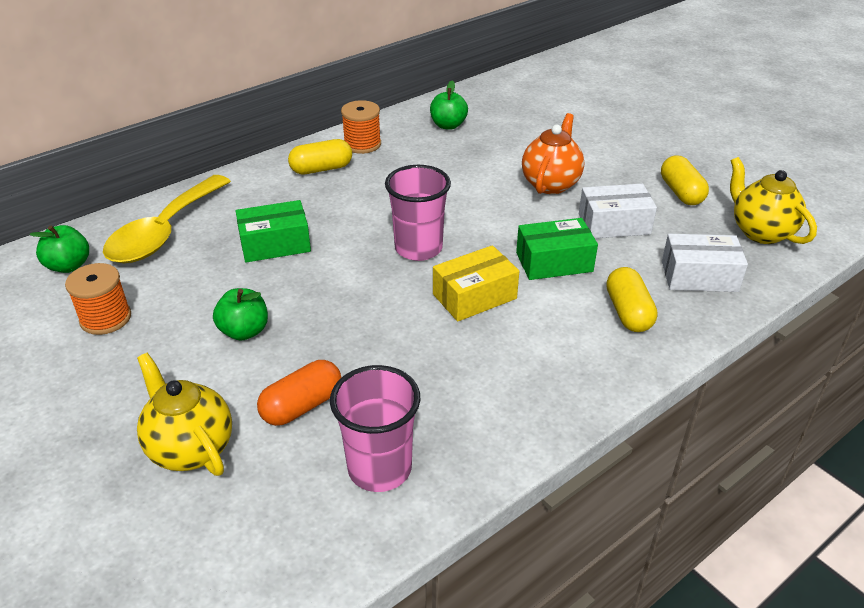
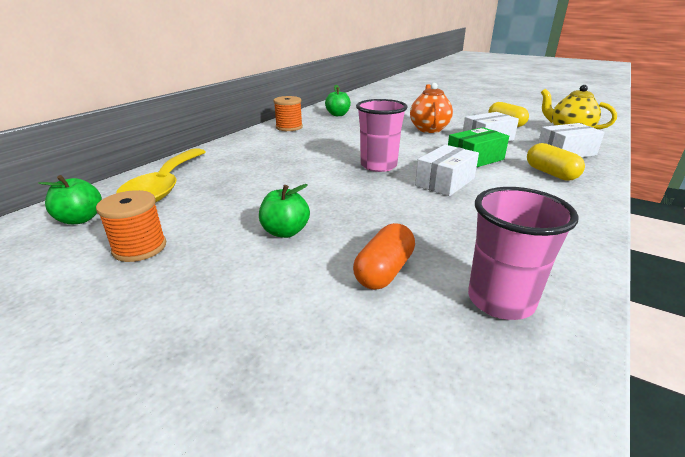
camera: 20 degrees left, 10 degrees down
yellow teapot [137,353,232,476] -> none
green box [236,200,311,263] -> none
yellow capsule [288,139,352,174] -> none
yellow box [433,245,519,321] -> white box [415,145,479,196]

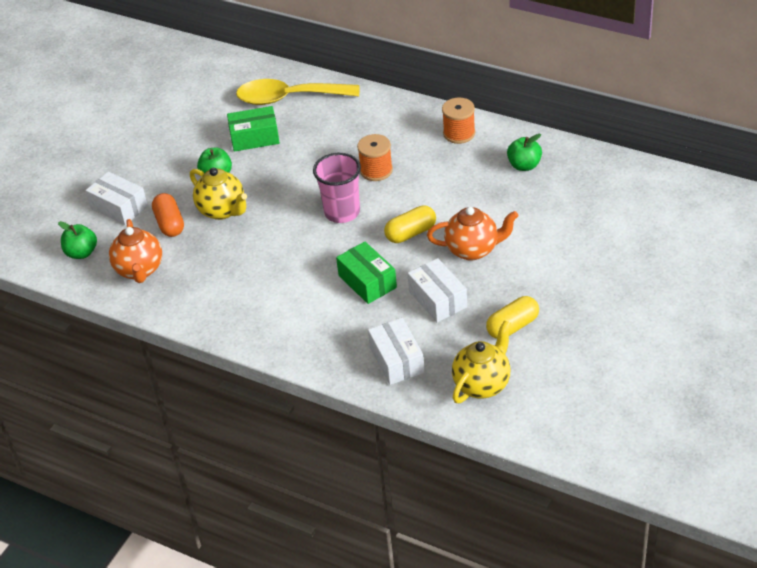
camera: 90 degrees right, 15 degrees up
green apple [38,175,102,224] -> green apple moved to [58,221,97,259]
orange spool [96,190,166,262] -> orange spool moved to [357,134,393,181]
orange capsule [353,223,415,290] -> orange capsule turned 45 degrees clockwise [152,193,184,237]
white box [415,145,479,196] -> white box moved to [86,171,148,225]
pink cup [468,187,579,320] -> orange teapot [109,219,162,283]
yellow capsule [527,143,585,181] -> yellow capsule moved to [384,205,436,243]
none -> yellow teapot [190,168,247,220]
none -> green box [227,106,280,152]

